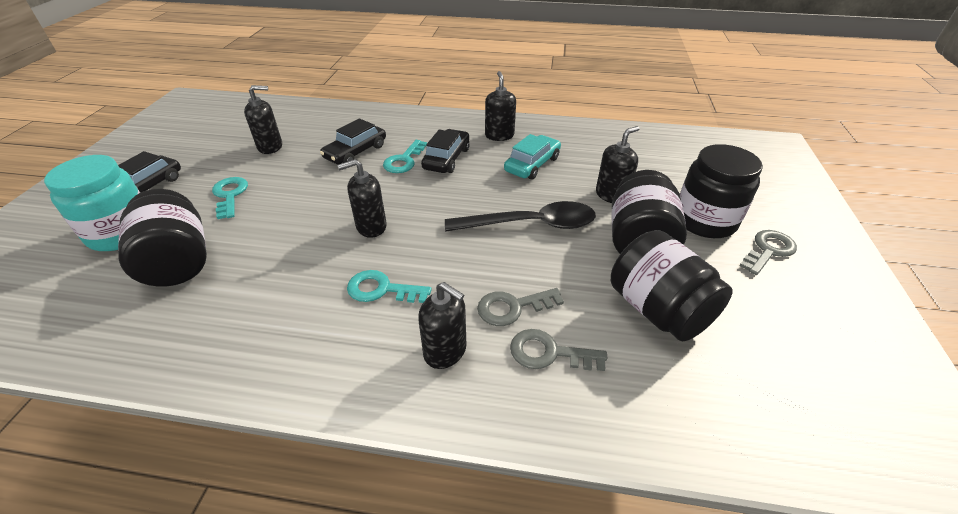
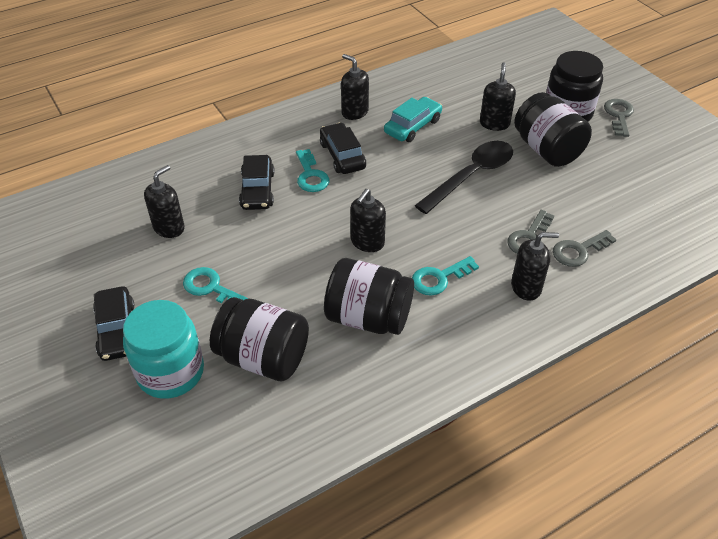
camera: 40 degrees left, 5 degrees up
turquoise car [504,134,561,179] -> turquoise car turned 45 degrees clockwise [384,97,442,142]
black jar [611,230,733,341] -> black jar moved to [324,258,414,335]

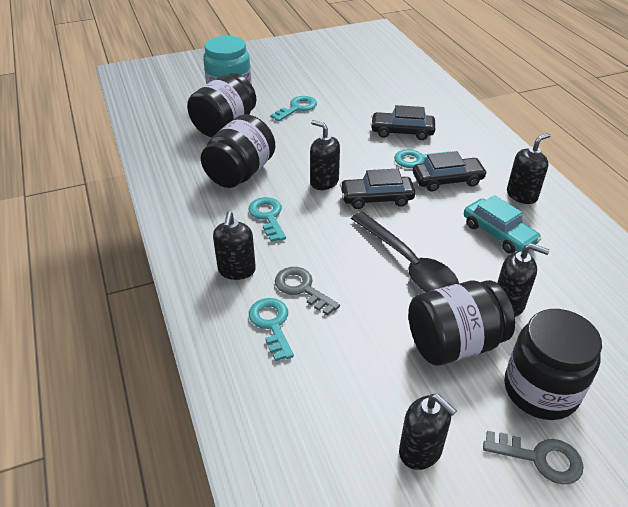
camera: 100 degrees right, 5 degrees down
black car [93,286,135,361] -> black car moved to [340,169,415,209]
black soap dispenser [144,165,185,238] -> black soap dispenser moved to [399,394,457,470]
grey key [553,230,616,267] -> turquoise key [249,298,294,361]

